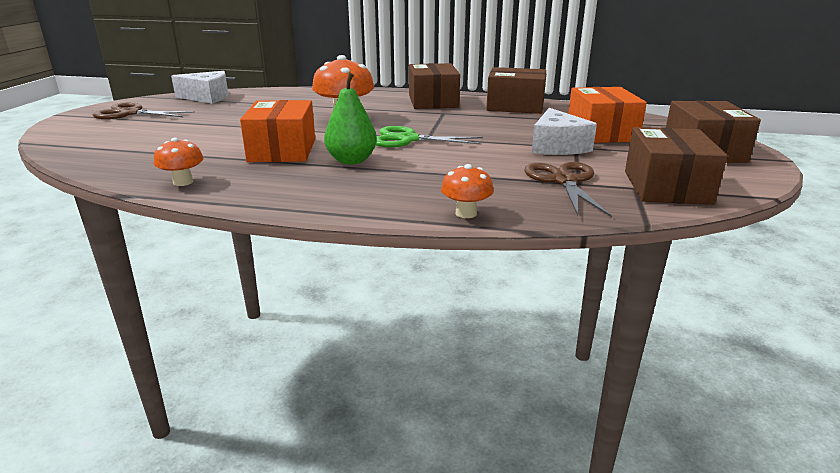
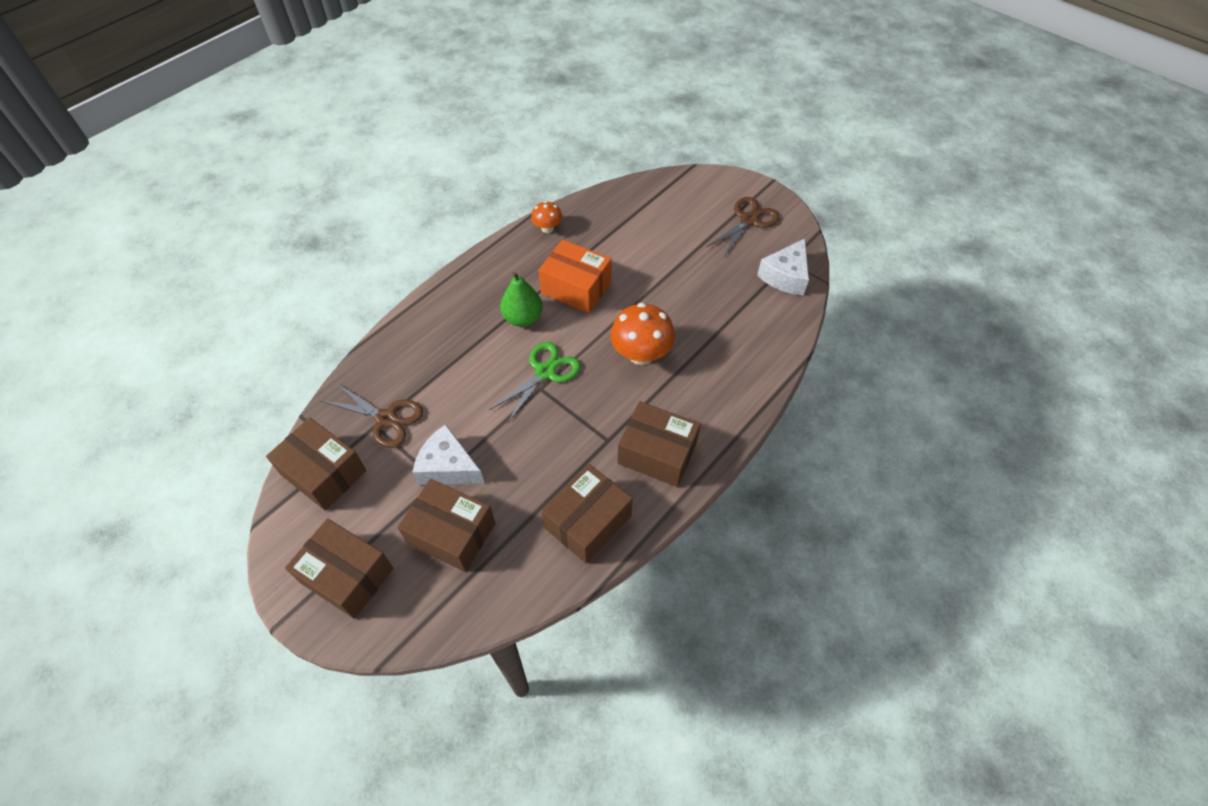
camera: 120 degrees right, 30 degrees up
orange mushroom [441,164,494,218] -> none
orange box [568,87,647,143] -> brown box [398,479,495,572]

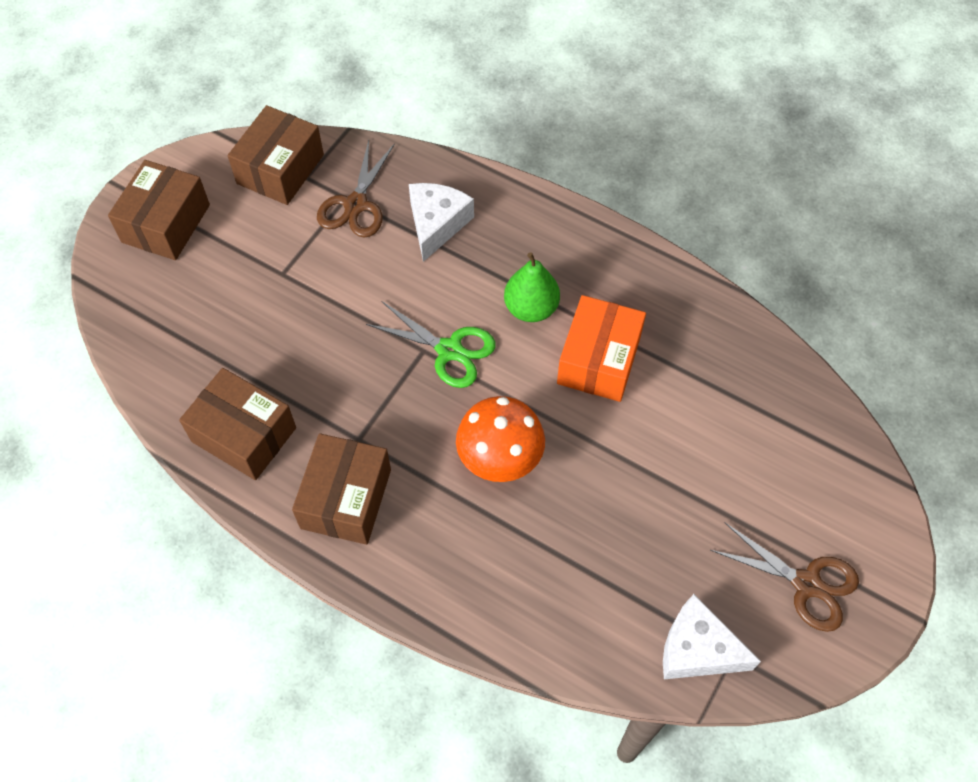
camera: 80 degrees right, 5 degrees up
brown box [398,479,495,572] -> none
white cheese [412,424,484,485] -> white cheese moved to [409,183,474,262]
orange mushroom [531,201,562,233] -> none

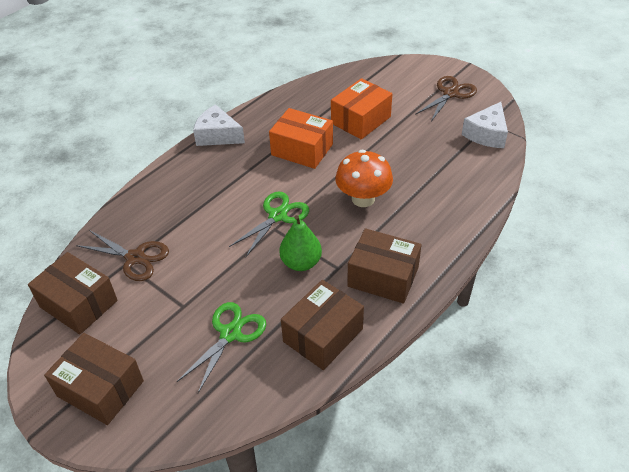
camera: 80 degrees left, 15 degrees down
white cheese [409,183,474,262] -> white cheese moved to [193,104,245,146]
green pear [504,252,560,322] -> green pear moved to [279,215,322,271]
none -> green scissors [177,302,266,393]
none -> orange box [331,78,392,139]

